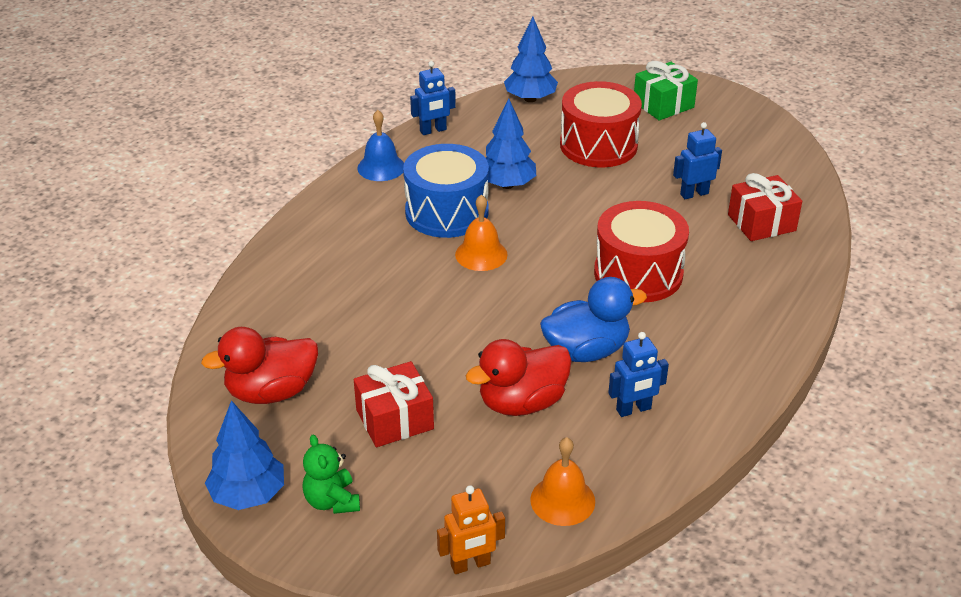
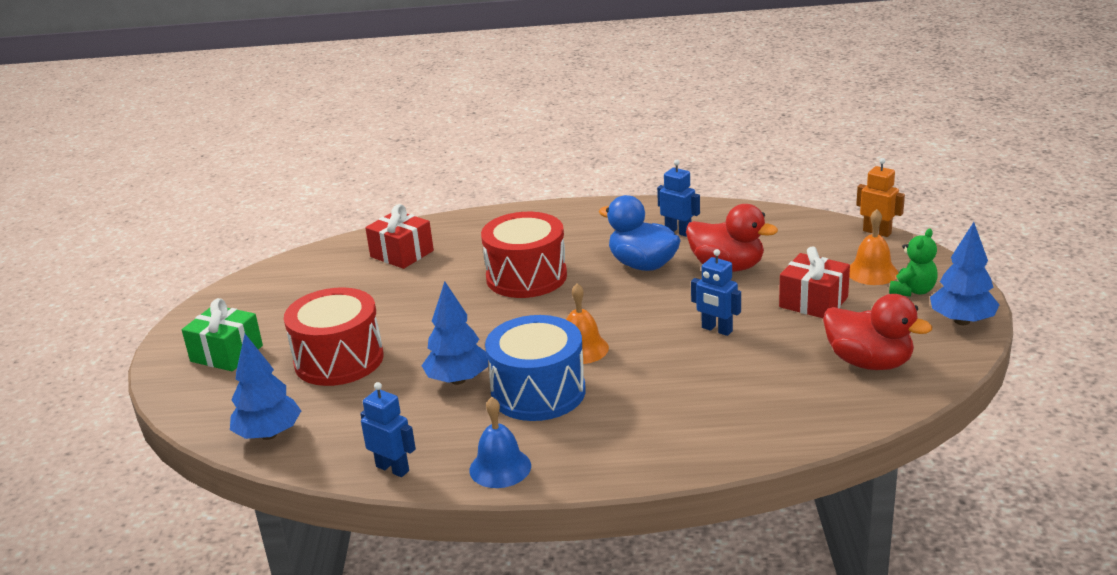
camera: 120 degrees left, 10 degrees down
orange bell [530,437,595,526] -> orange bell moved to [849,209,898,285]
blue robot [673,122,722,199] -> blue robot moved to [691,249,741,336]

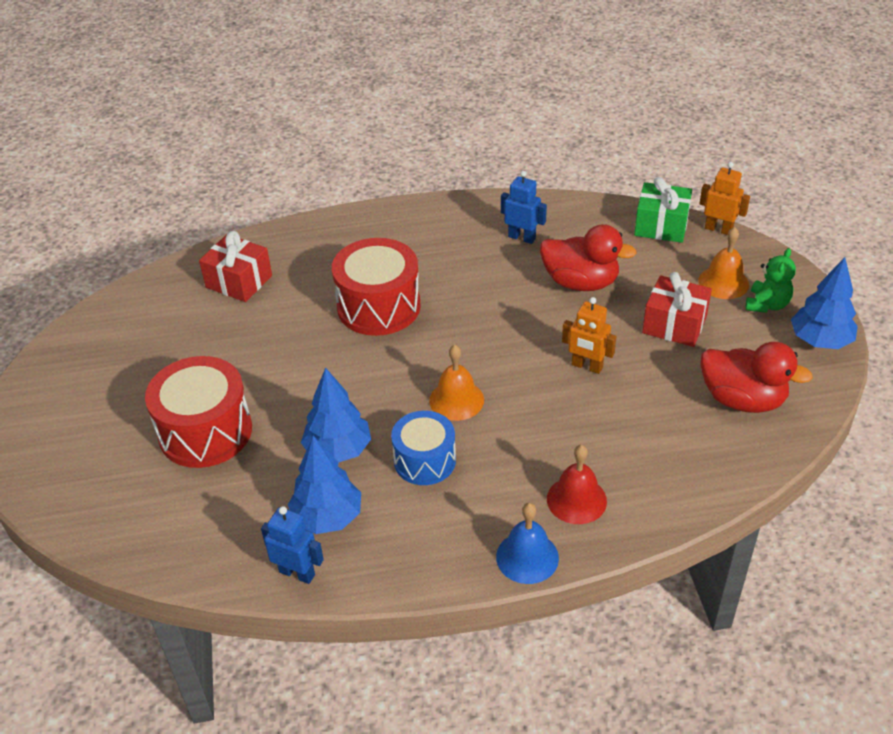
camera: 10 degrees left, 15 degrees up
green gift [182,298,263,371] -> green gift moved to [634,177,692,243]
blue tree [230,334,301,440] -> blue tree moved to [288,436,361,534]
blue bell [470,397,531,488] -> blue bell moved to [496,503,559,584]
blue drum [485,315,586,421] -> blue drum [391,411,456,485], size x0.65
blue duck [599,195,681,271] -> none
blue robot [691,249,741,336] -> orange robot [562,297,616,374]
none -> red bell [547,445,607,524]

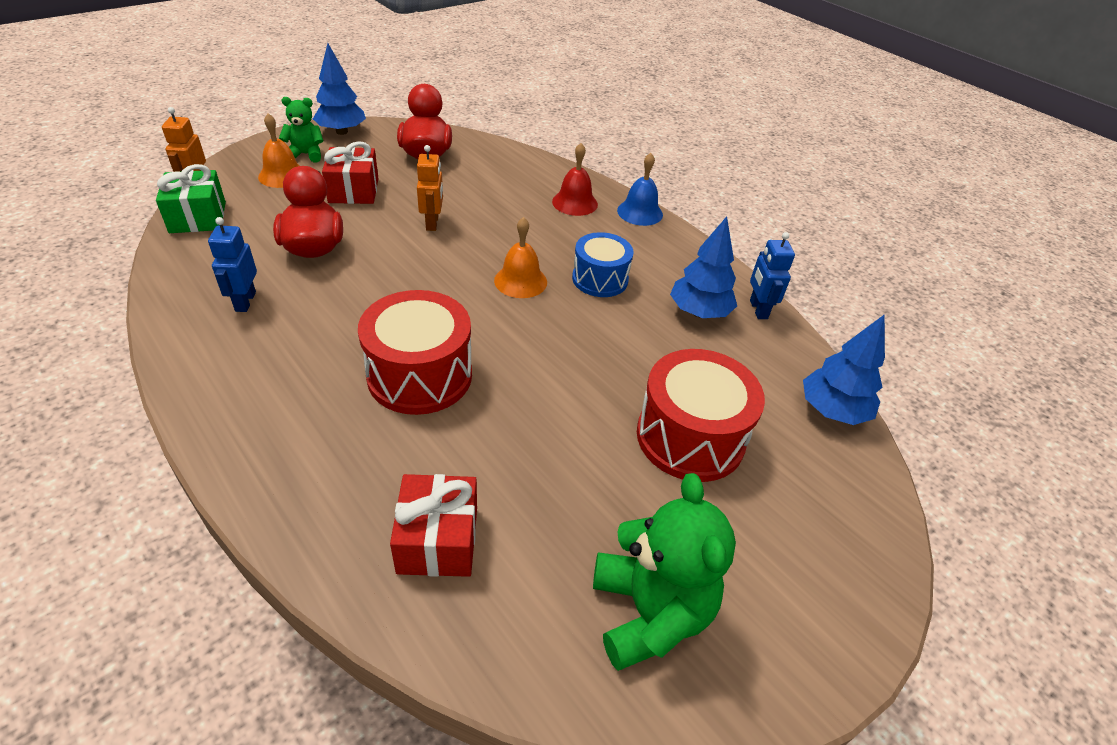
camera: 125 degrees left, 0 degrees up
blue tree [301,367,371,463] -> blue tree moved to [803,314,885,425]
none -> green teddy bear [593,473,736,671]

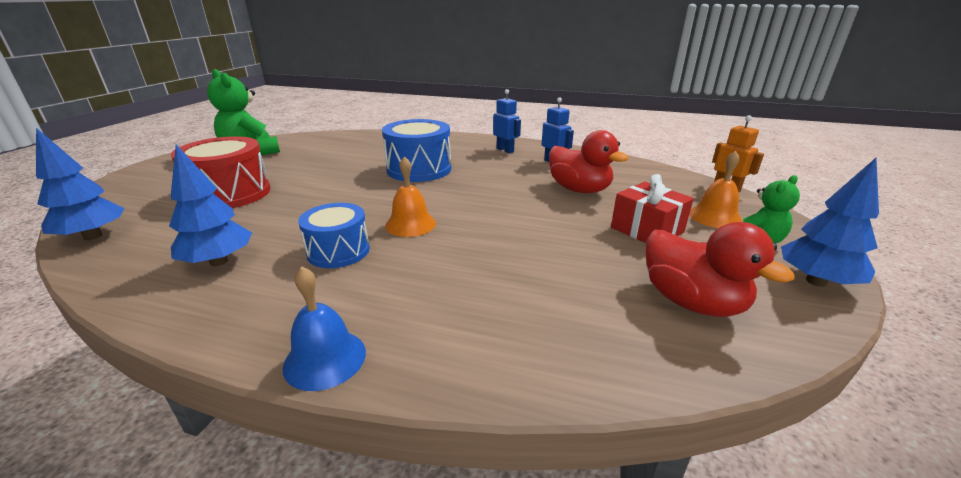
camera: 150 degrees right, 15 degrees down
green gift [156,164,226,233] -> none
red drum [358,290,472,415] -> blue drum [382,119,451,182]
red gift [390,474,477,577] -> none
orange robot [417,145,443,231] -> none
red bell [552,143,598,216] -> none
blue robot [750,232,795,319] -> blue robot moved to [493,89,521,153]

